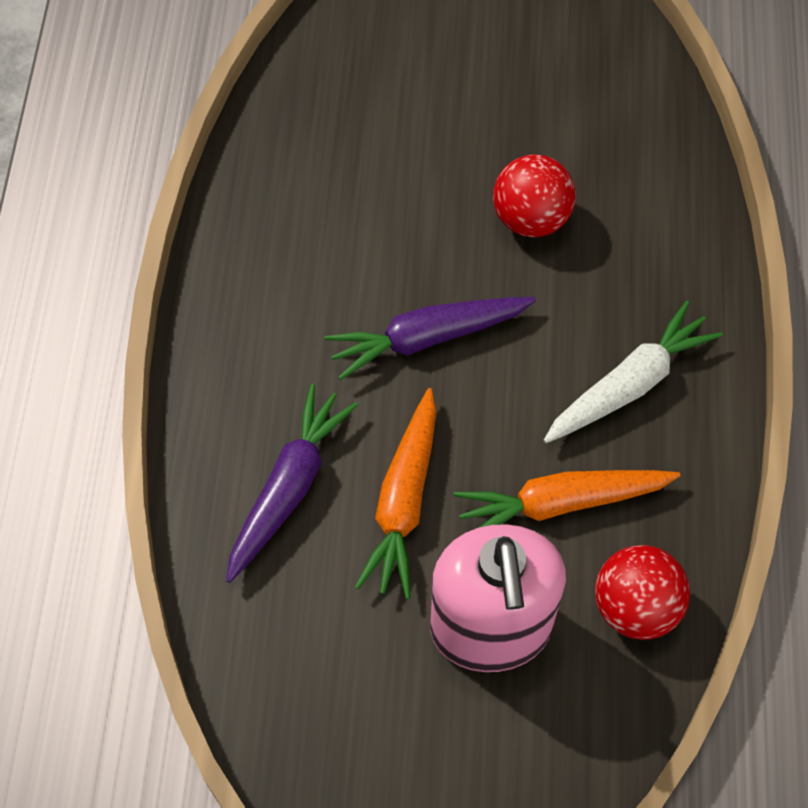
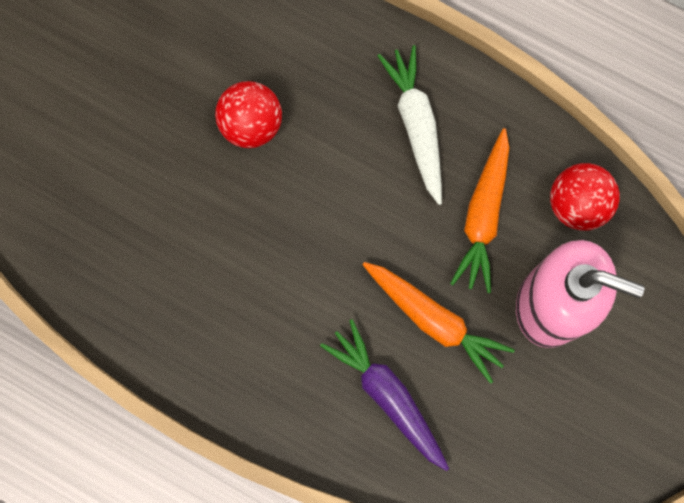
camera: 65 degrees left, 15 degrees up
purple carrot [324,297,536,380] -> none

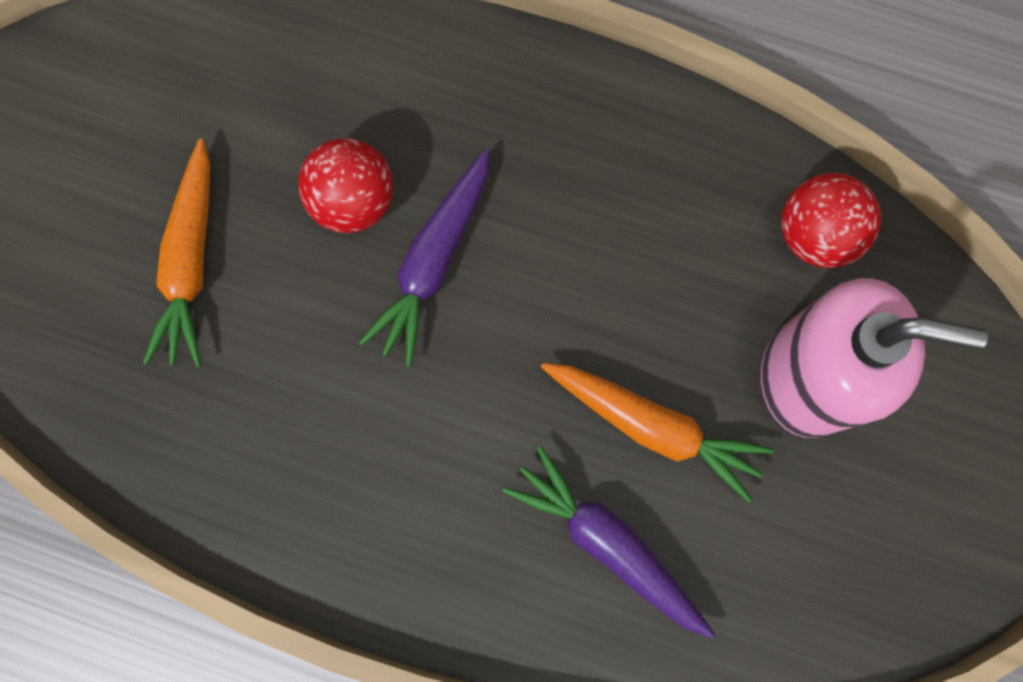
camera: 10 degrees left, 0 degrees up
white carrot [377,45,442,205] -> none
orange carrot [450,128,509,293] -> orange carrot moved to [143,139,210,367]
none -> purple carrot [359,149,489,367]

